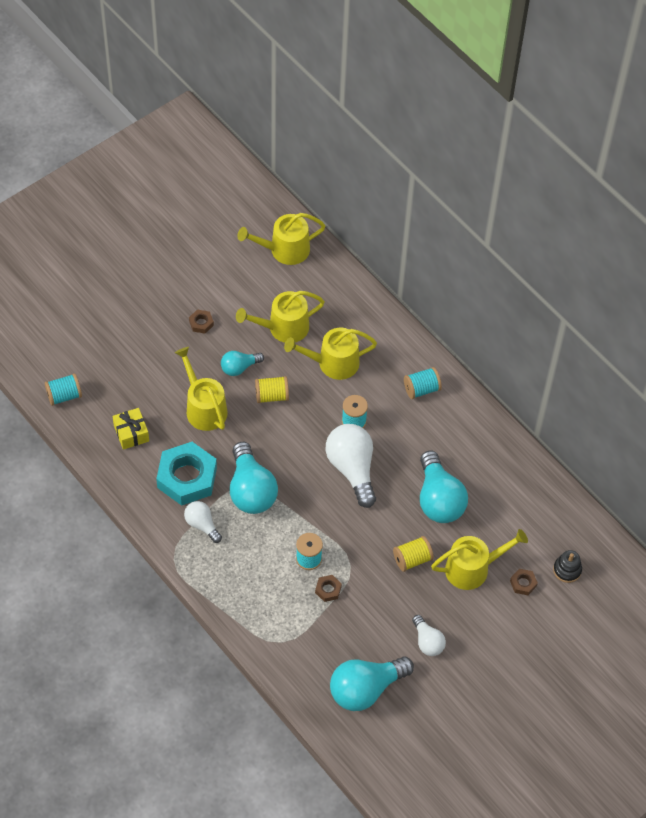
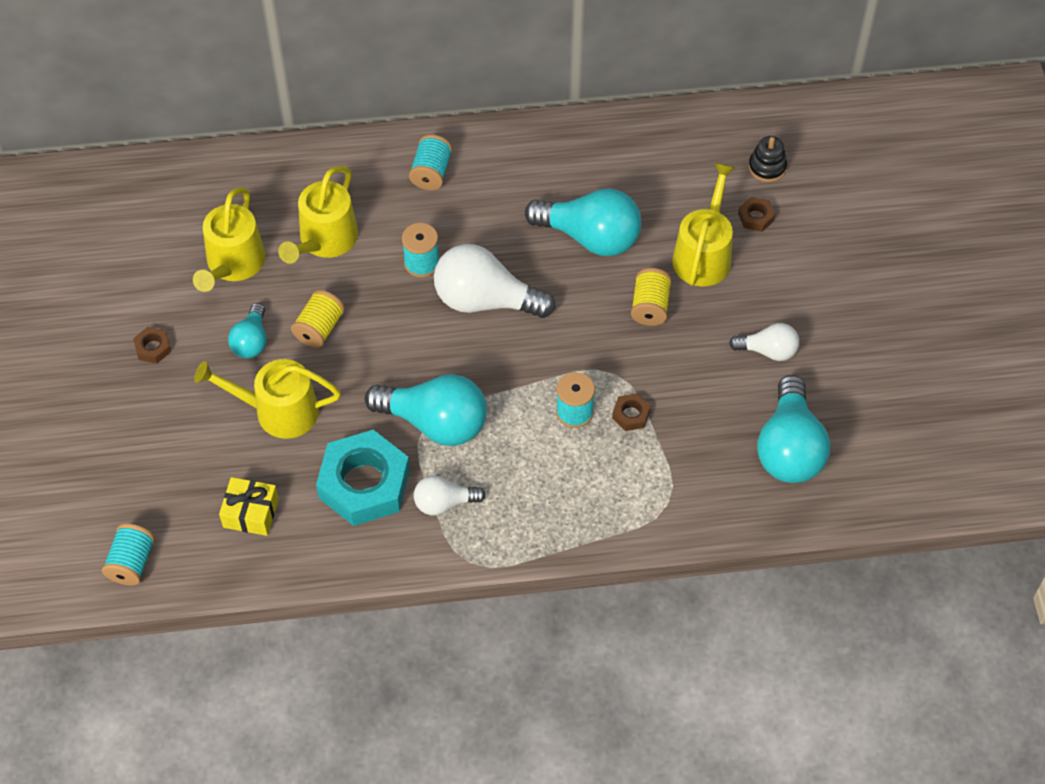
camera: 55 degrees left, 0 degrees up
yellow watering can [238,213,325,265] -> none

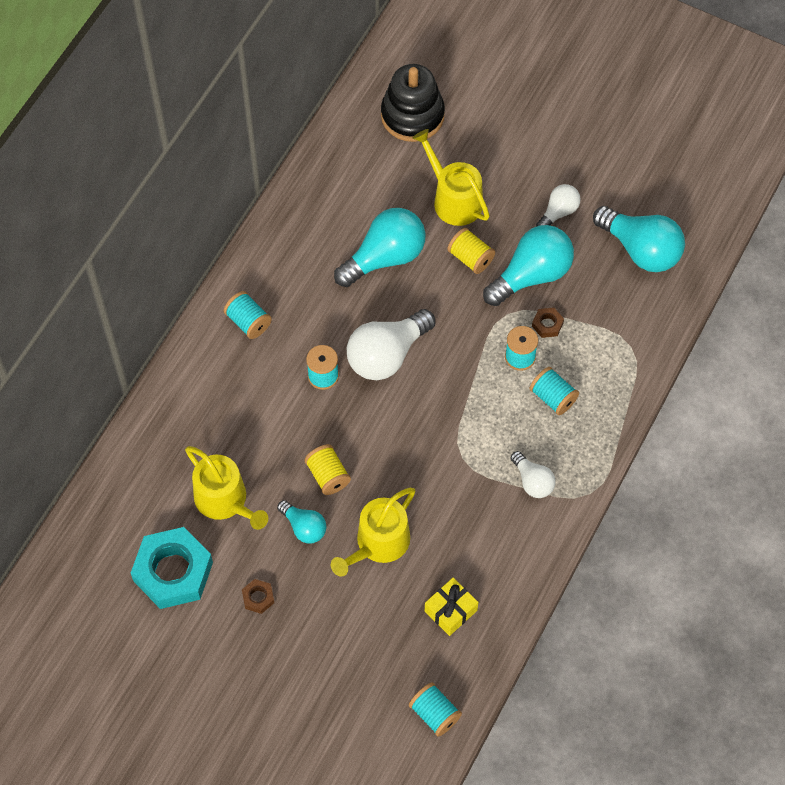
camera: 55 degrees left, 5 degrees up
yellow watering can [278,166,358,264] -> none
turquoise nut [316,430,410,526] -> turquoise nut moved to [131,527,213,609]
turquoise light bulb [365,374,487,446] -> turquoise light bulb moved to [483,225,574,306]
white light bulb [414,475,486,516] -> white light bulb turned 60 degrees counterclockwise [510,451,556,498]
brown nut [738,197,775,232] -> none
black stacking toy [749,136,787,182] -> black stacking toy [381,64,445,142], size x2.01
none -> turquoise spool [530,367,579,415]

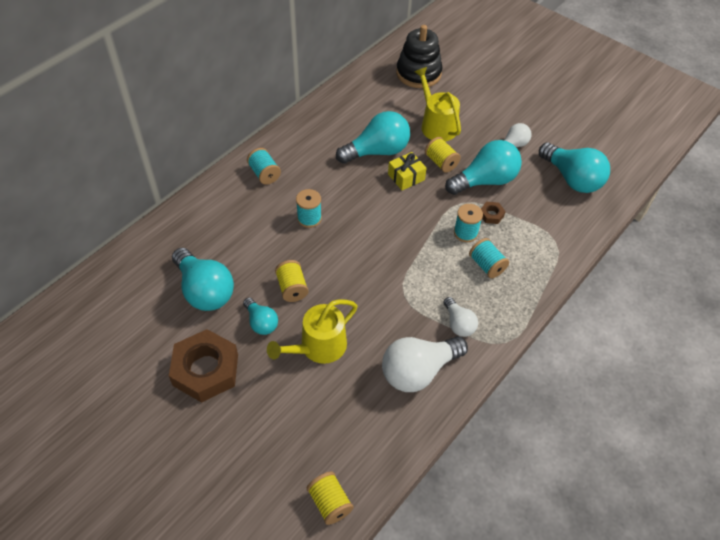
camera: 10 degrees right, 10 degrees down
turquoise nut [131,527,213,609] -> none
yellow watering can [185,446,268,530] -> turquoise light bulb [172,248,234,311]
brown nut [242,579,274,614] -> brown nut [169,329,238,403], size x2.39
white light bulb [346,309,435,380] -> white light bulb moved to [382,336,468,392]
turquoise spool [409,682,462,737] -> yellow spool [307,471,354,525]
yellow gift [425,578,478,636] -> yellow gift moved to [388,152,427,190]

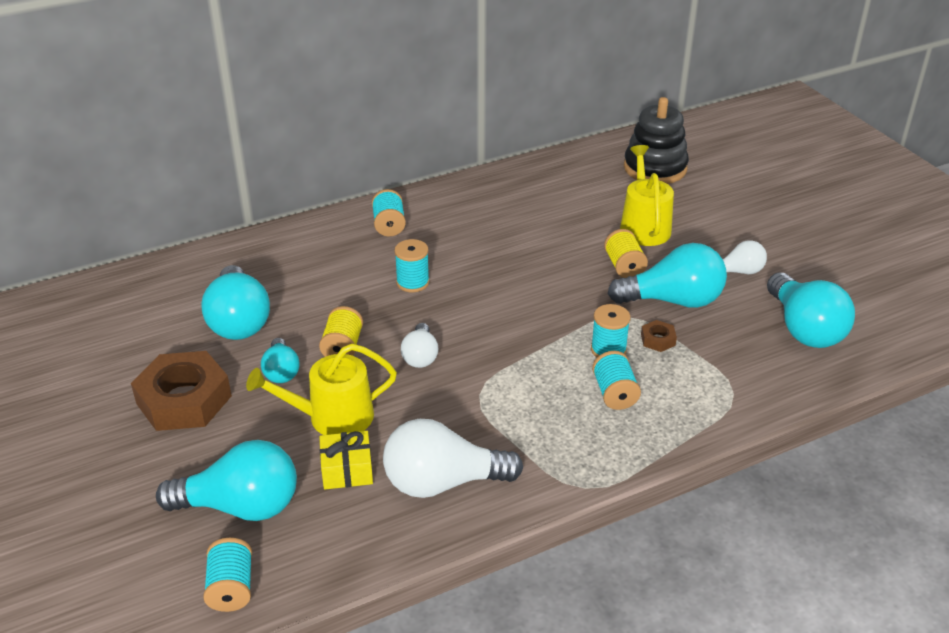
camera: 25 degrees right, 15 degrees down
yellow spool [307,471,354,525] -> turquoise spool [203,538,252,612]
turquoise light bulb [336,111,410,164] -> turquoise light bulb moved to [156,440,297,521]
yellow gift [388,152,427,190] -> yellow gift moved to [319,431,373,489]
white light bulb [444,297,478,337] -> white light bulb moved to [401,323,438,368]

